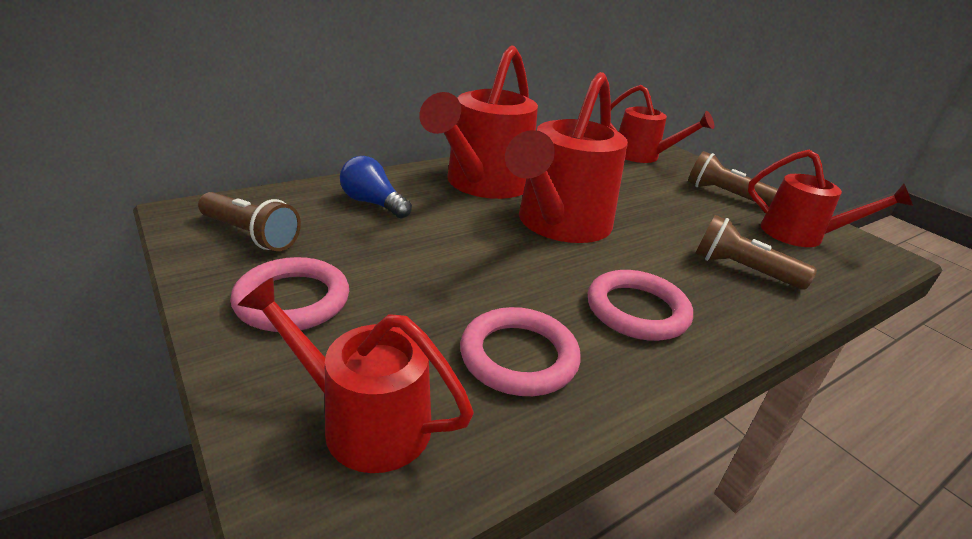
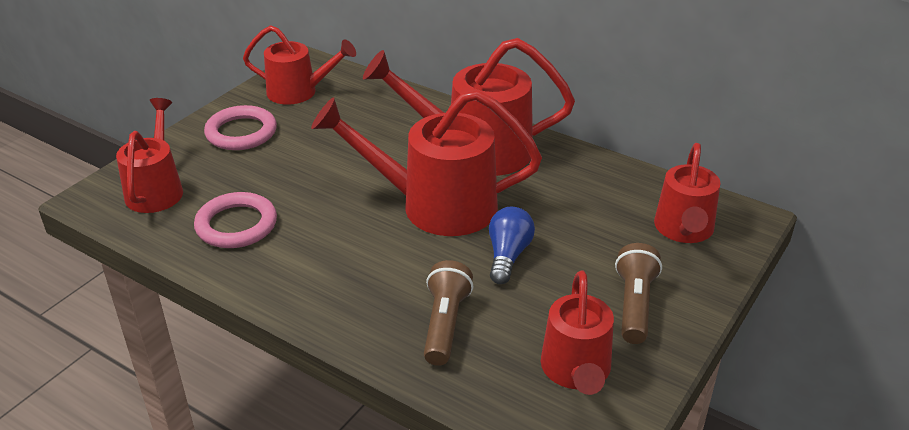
camera: 70 degrees right, 5 degrees up
brown flashlight [198,192,301,251] -> red watering can [243,25,356,105]
blue light bulb [340,156,412,219] -> blue light bulb moved to [489,207,535,284]
pink ring [588,270,693,341] -> none

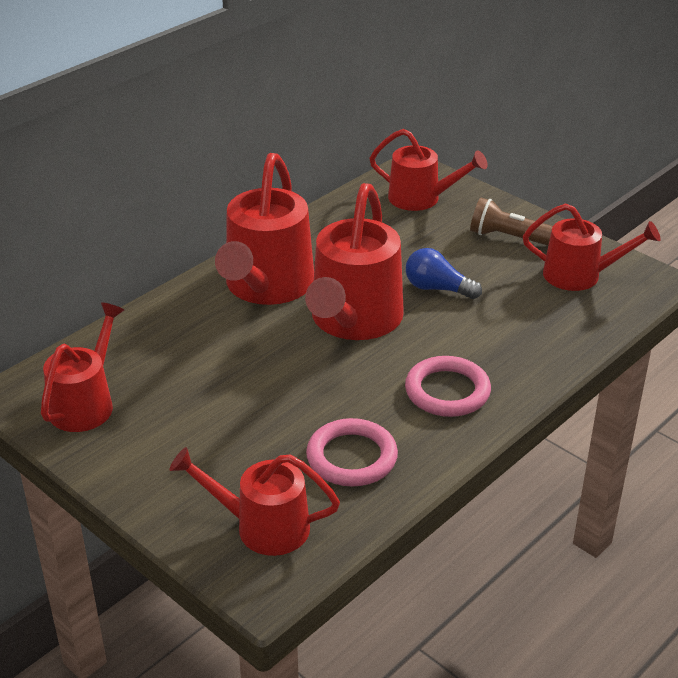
camera: 80 degrees left, 0 degrees up
pink ring [204,105,277,150] -> pink ring moved to [405,356,491,417]
brown flashlight [424,260,473,366] -> none

